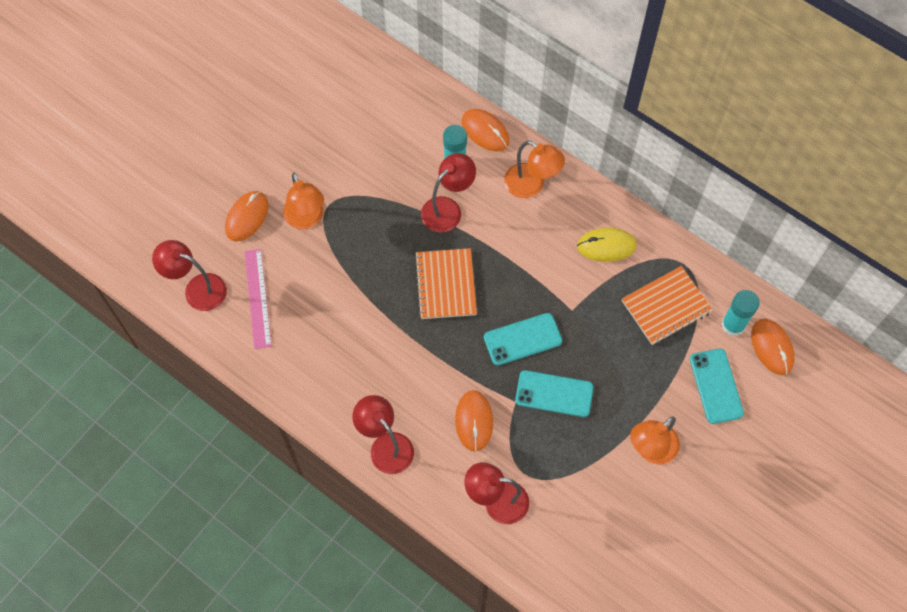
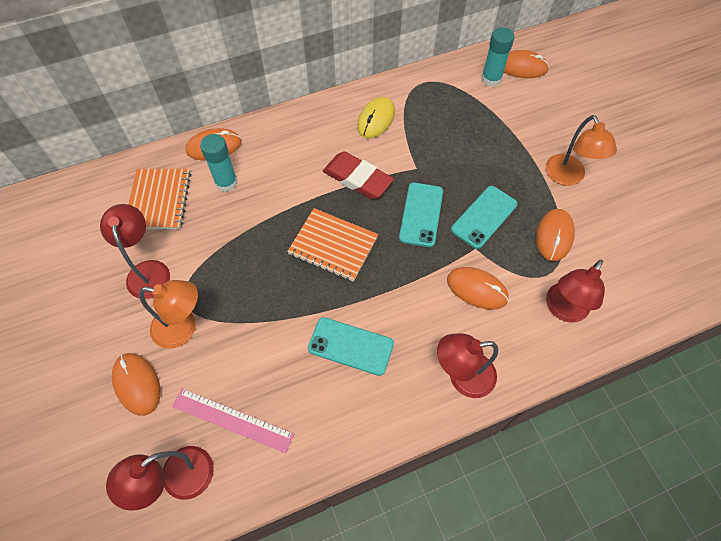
camera: 60 degrees left, 5 degrees down
red lamp [421,153,476,233] -> red lamp moved to [100,204,170,299]
orange lamp [504,140,565,198] -> none
orange notebook [622,266,713,345] -> orange notebook moved to [128,169,191,229]
turquoise phone [690,349,744,424] -> turquoise phone moved to [308,317,394,376]
none -> red eraser [323,151,394,199]
none -> orange mouse [536,209,575,261]

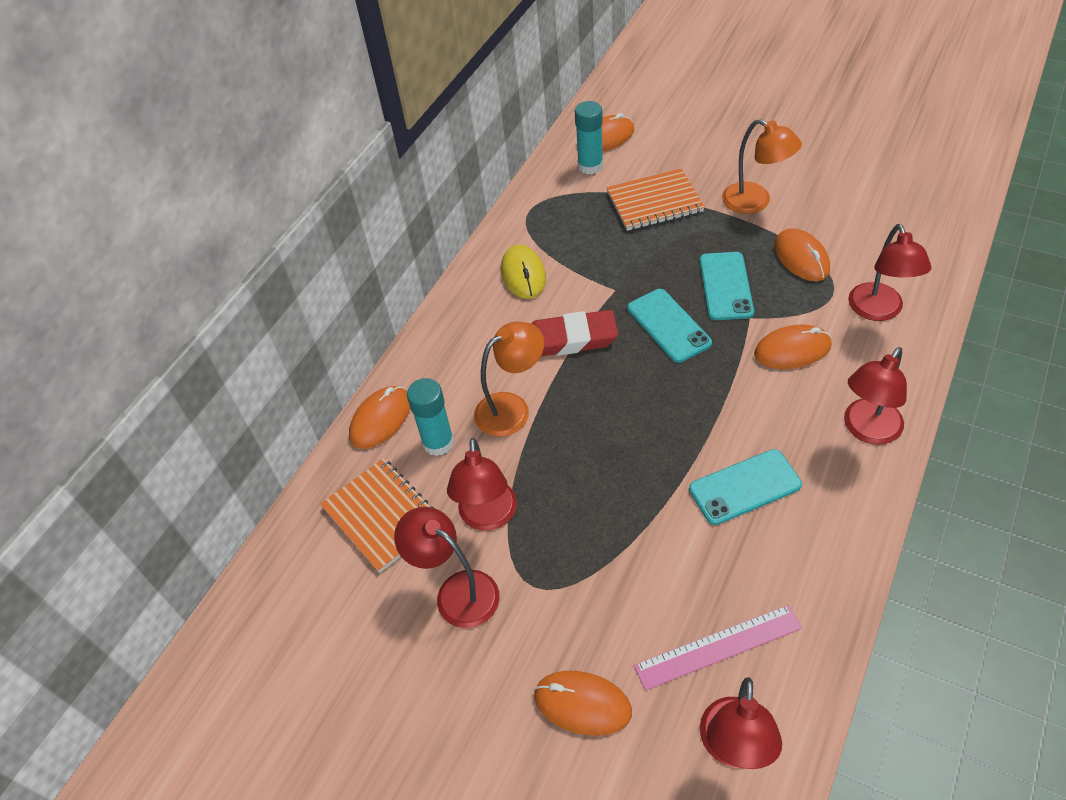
camera: 35 degrees left, 10 degrees down
orange lamp [139,280,198,349] -> orange lamp moved to [474,322,544,437]
orange notebook [287,208,378,282] -> orange notebook moved to [606,168,705,231]
none -> red lamp [447,438,517,531]

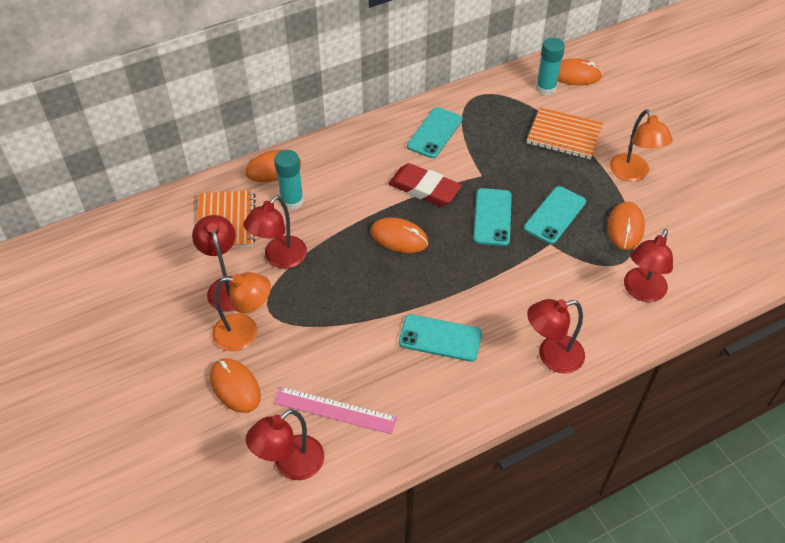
camera: 30 degrees right, 0 degrees up
orange lamp [474,322,544,437] -> orange lamp moved to [212,272,271,351]
yellow mouse [501,244,546,299] -> turquoise phone [407,107,463,158]
orange mouse [754,324,832,369] -> orange mouse moved to [370,218,428,253]

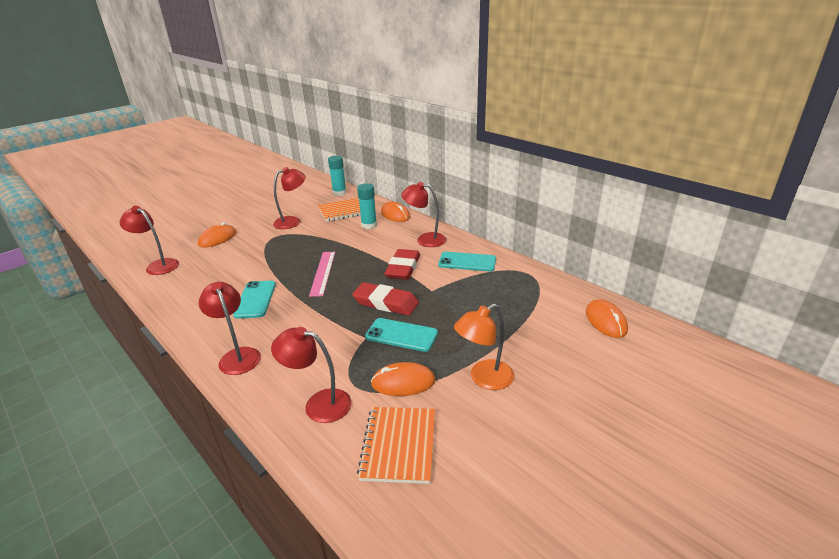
camera: 75 degrees right, 20 degrees down
orange lamp [212,272,271,351] -> none
red lamp [243,196,307,269] -> red lamp moved to [401,182,447,247]
pink ruler [274,387,397,434] -> pink ruler moved to [309,252,335,297]
orange mouse [370,218,428,253] -> none
turquoise phone [473,188,512,246] -> red eraser [352,282,419,315]
orange notebook [527,107,603,160] -> orange notebook moved to [357,407,435,484]
turquoise glue stick [536,38,565,95] -> turquoise glue stick moved to [328,155,347,196]

